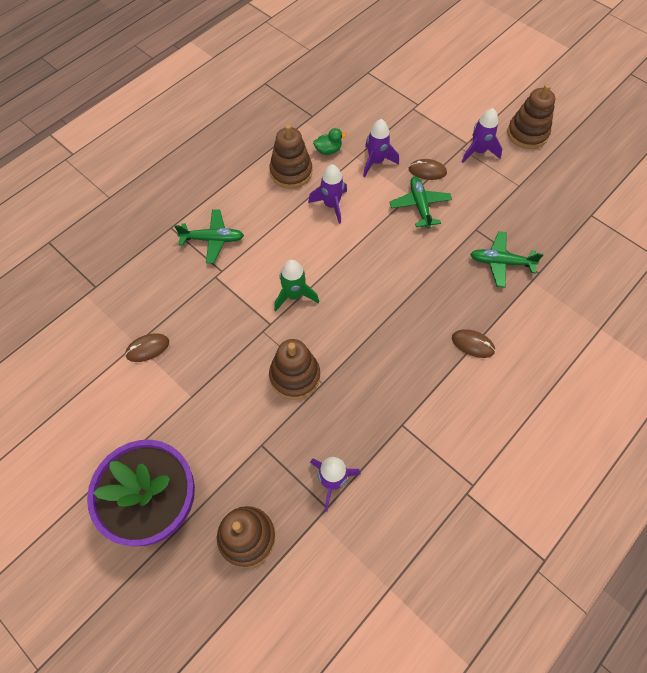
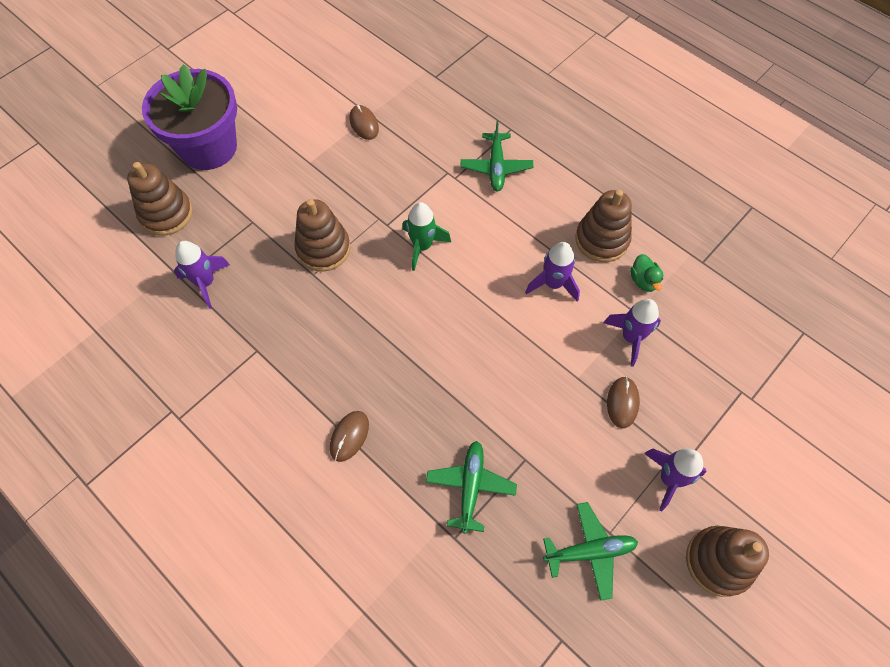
camera: 90 degrees right, 0 degrees up
green plane [389,176,452,229] -> green plane moved to [543,502,638,601]

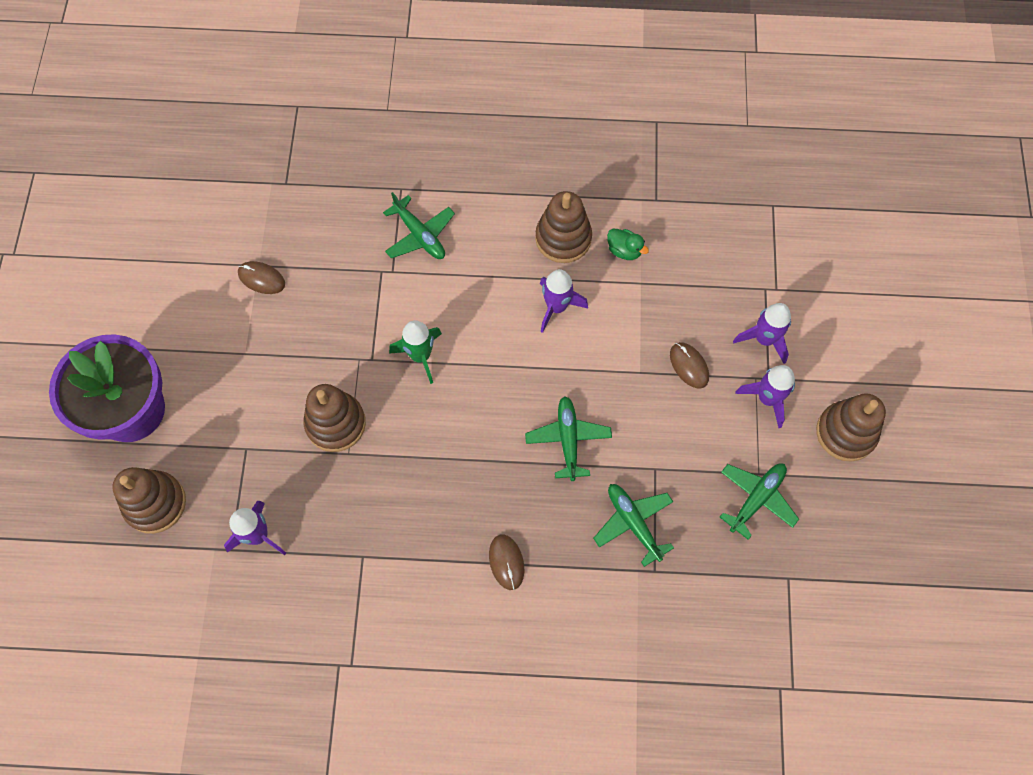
camera: 40 degrees left, 5 degrees up
purple rocket [603,299,661,367] -> purple rocket moved to [733,303,791,364]
none -> green plane [525,396,612,481]

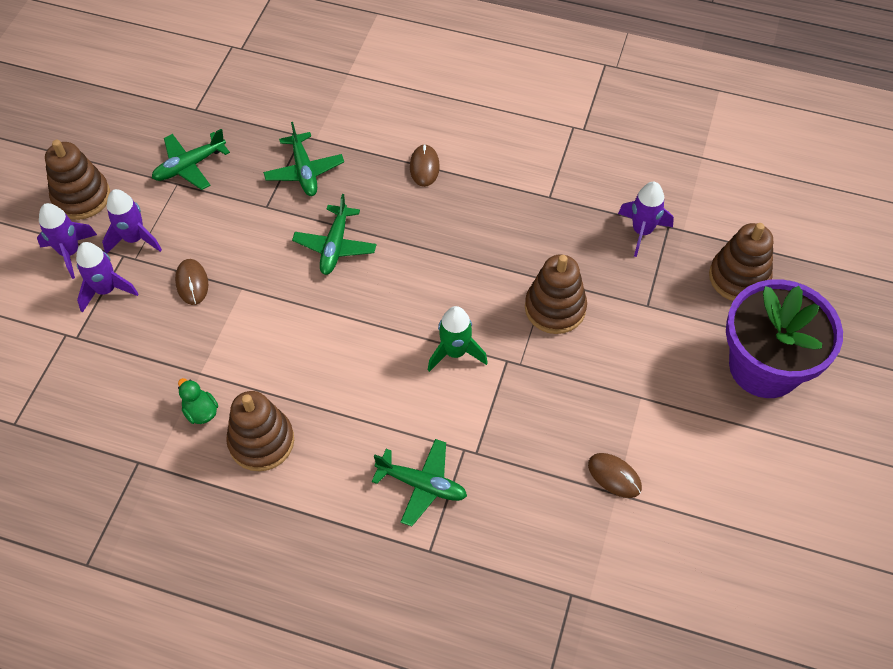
camera: 165 degrees left, 10 degrees down
green plane [383,192,455,259] -> green plane turned 135 degrees clockwise [372,439,467,526]
purple rocket [540,269,588,333] -> purple rocket moved to [37,203,97,279]

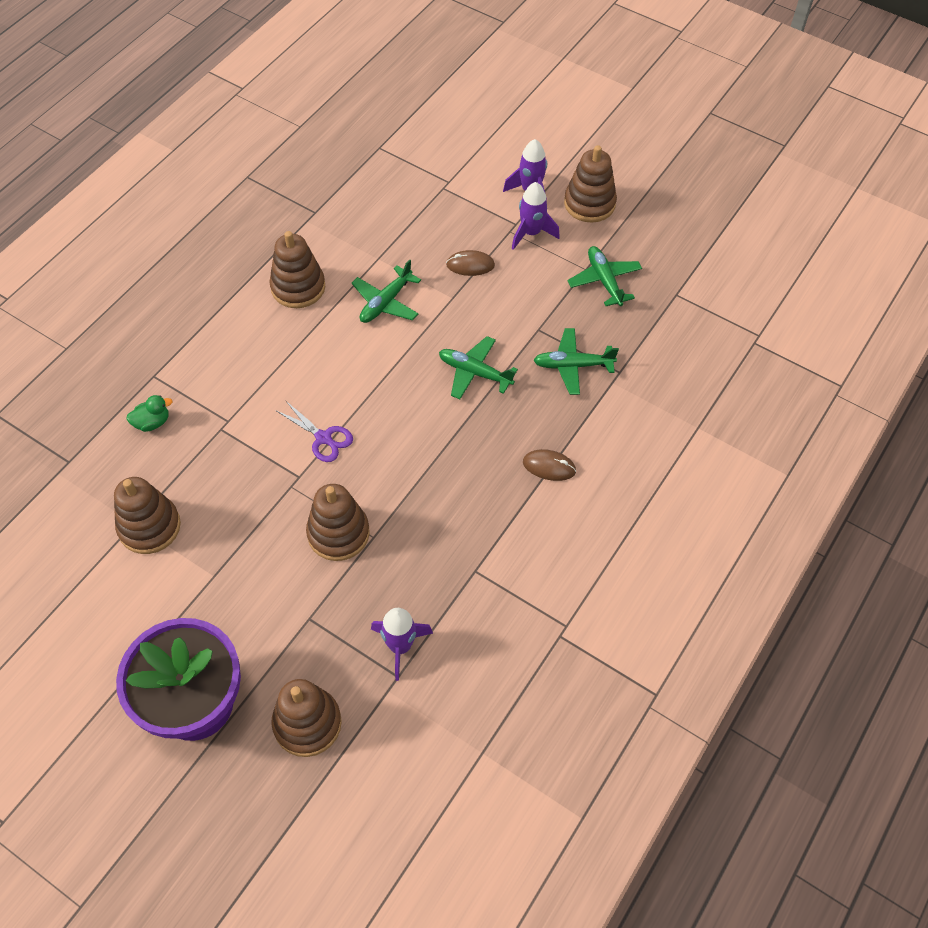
camera: 105 degrees right, 0 degrees up
purple rocket [76,242,138,313] -> none
green duck [178,378,218,424] -> green duck moved to [126,395,173,432]
green plane [372,439,467,526] -> green plane moved to [352,259,421,323]
green rocket [428,306,488,372] -> purple scissors [277,400,353,462]
brown mouse [588,453,642,498] -> brown stacking toy [114,477,181,554]

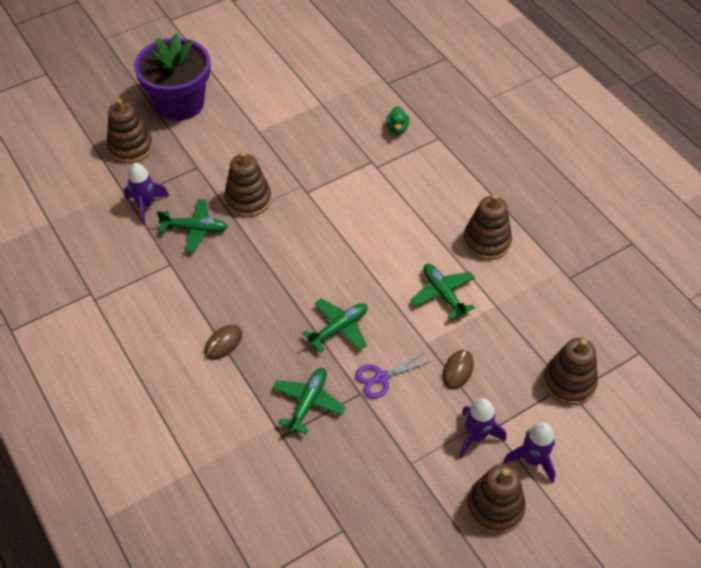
camera: 115 degrees right, 5 degrees down
brown stacking toy [114,477,181,554] -> brown stacking toy moved to [543,338,598,405]
purple scissors [277,400,353,462] -> purple scissors moved to [355,352,431,399]
green plane [568,246,642,306] -> green plane moved to [157,199,228,252]

